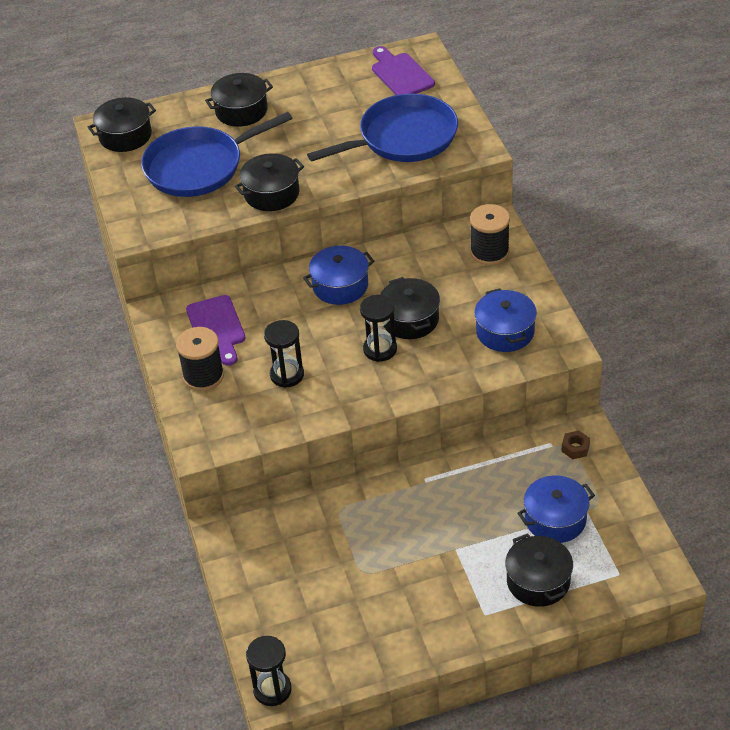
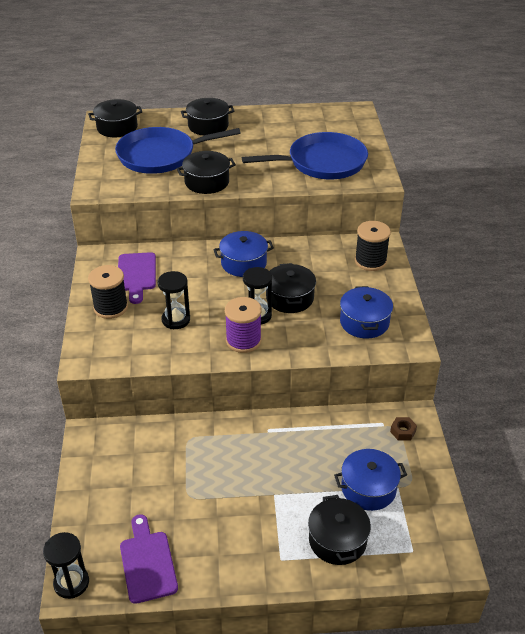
camera: 10 degrees right, 5 degrees down
purple cutting board [372,46,435,95] -> purple cutting board moved to [120,514,178,604]
none -> purple spool [225,297,262,353]

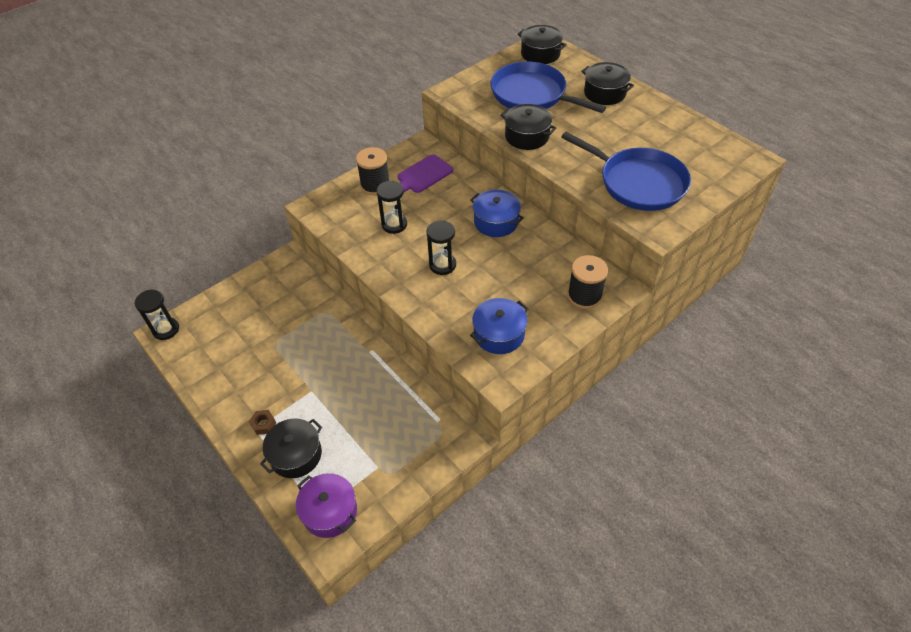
camera: 55 degrees right, 10 degrees up
purple cutting board [120,514,178,604] -> none
purple spool [225,297,262,353] -> none
black pot [266,263,316,313] -> none
blue pot [334,449,407,511] -> none
brown nut [390,417,417,441] -> brown nut moved to [249,410,276,435]
none -> purple pot [296,473,357,538]

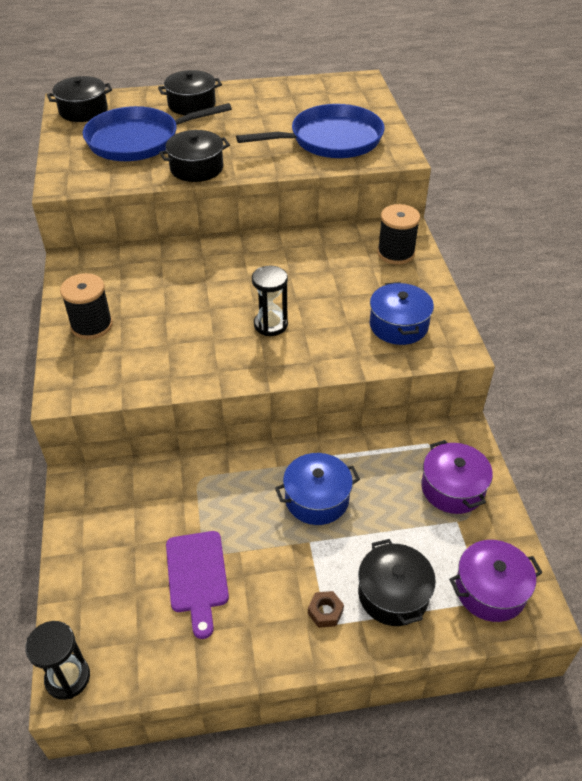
camera: 60 degrees left, 5 degrees down
black hourglass [376,181,407,234] -> none
purple cutting board [397,154,453,193] -> purple cutting board moved to [166,531,229,639]
blue pot [470,190,524,237] -> blue pot moved to [275,453,360,525]
none -> purple pot [421,440,493,514]

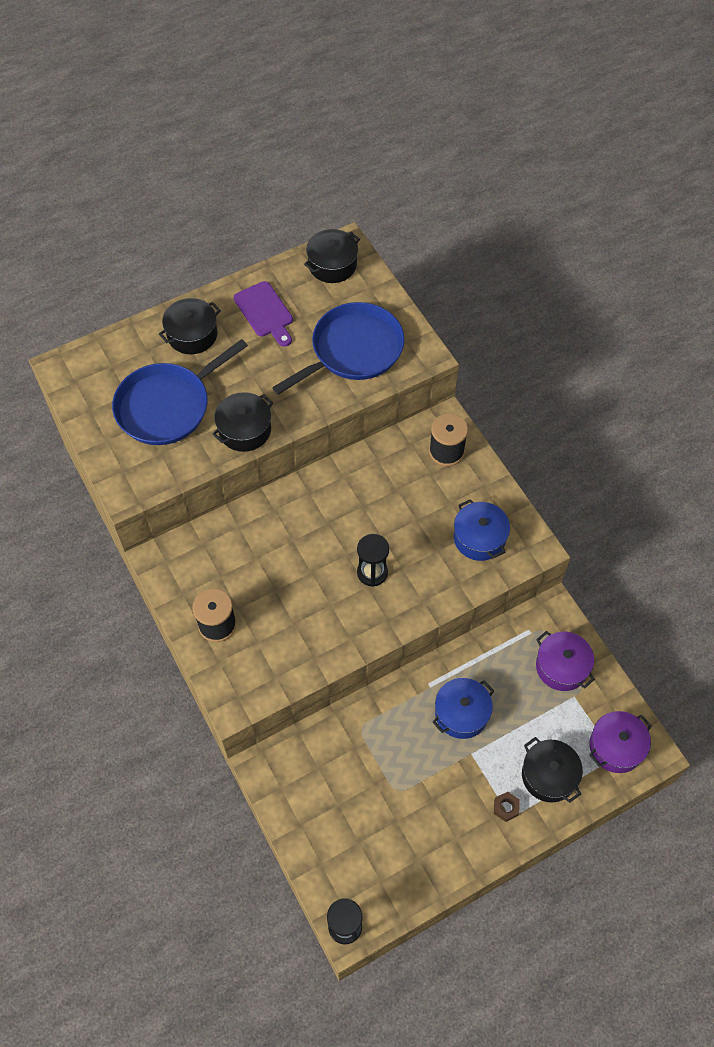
camera: 20 degrees left, 15 degrees up
black pot [47,76,112,122] -> black pot moved to [304,229,360,283]
purple cutting board [166,531,229,639] -> purple cutting board moved to [234,281,293,347]

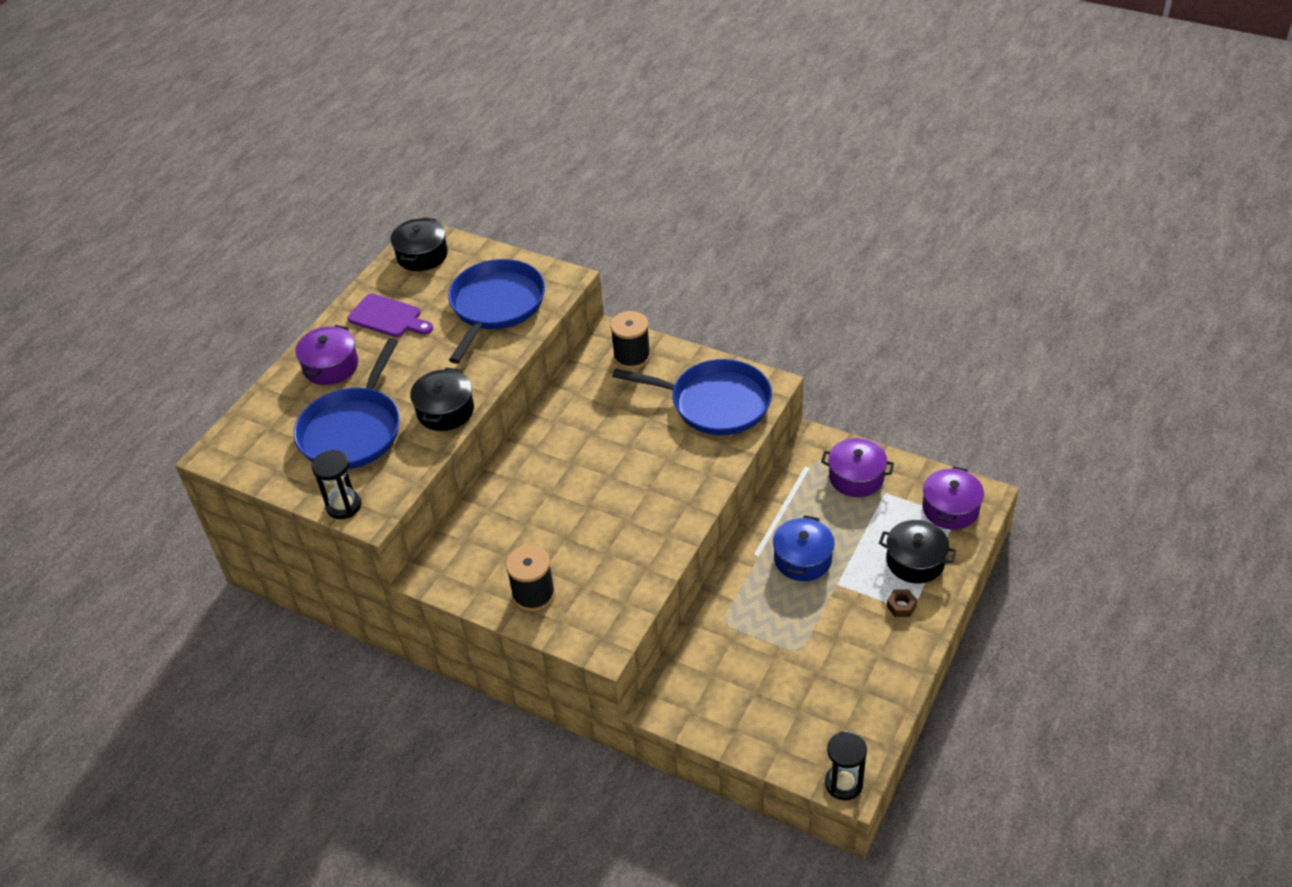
camera: 30 degrees left, 15 degrees down
black pot [159,298,221,354] -> purple pot [295,325,358,385]
black hourglass [357,534,389,587] -> black hourglass moved to [312,450,361,519]
blue pot [454,499,510,561] -> blue pan [612,359,772,435]

